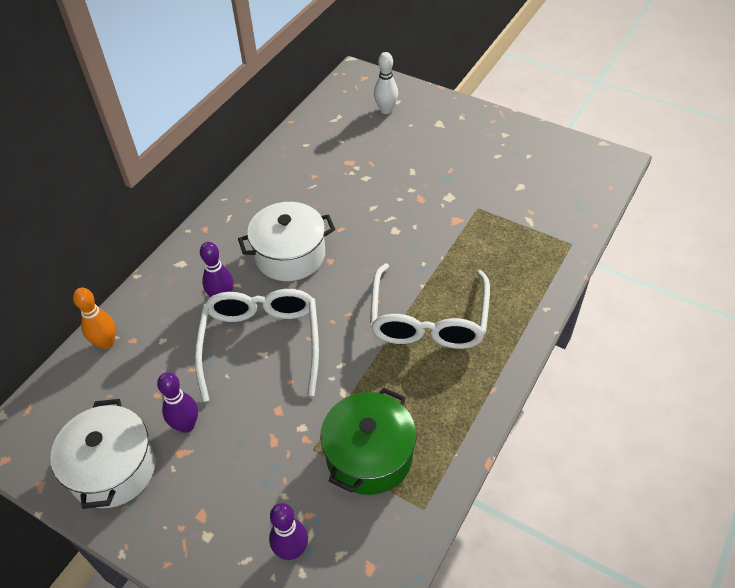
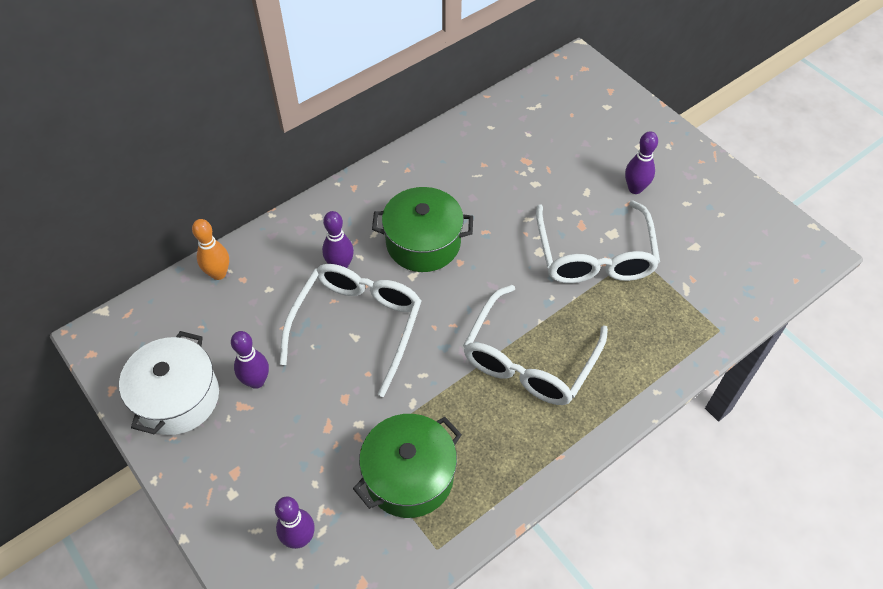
camera: 20 degrees right, 5 degrees up
white pot [238,202,335,281] -> green pot [372,187,473,272]
white bowling pin [374,52,398,114] -> none
none -> white glasses [536,200,660,283]
none -> purple bowling pin [625,131,658,194]

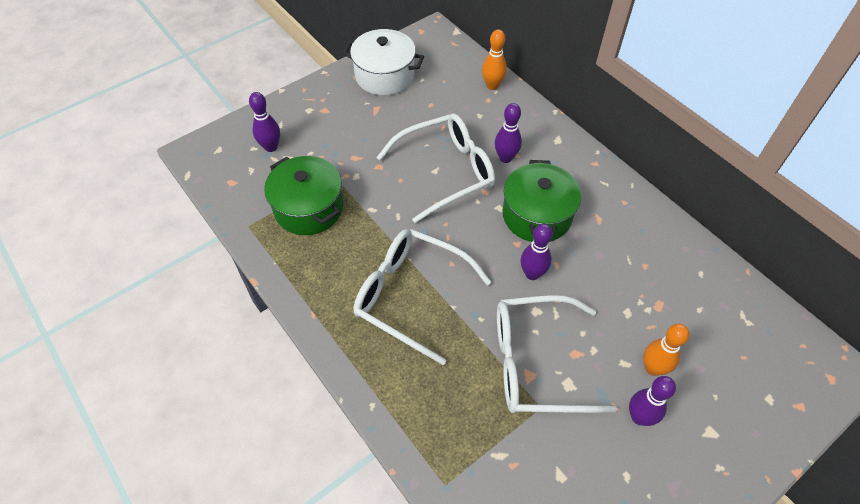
camera: 90 degrees right, 0 degrees up
purple bowling pin [231,331,269,389] -> purple bowling pin moved to [521,224,553,280]
white glasses [280,264,422,397] -> white glasses turned 45 degrees counterclockwise [376,114,495,223]
none -> orange bowling pin [643,324,689,376]

